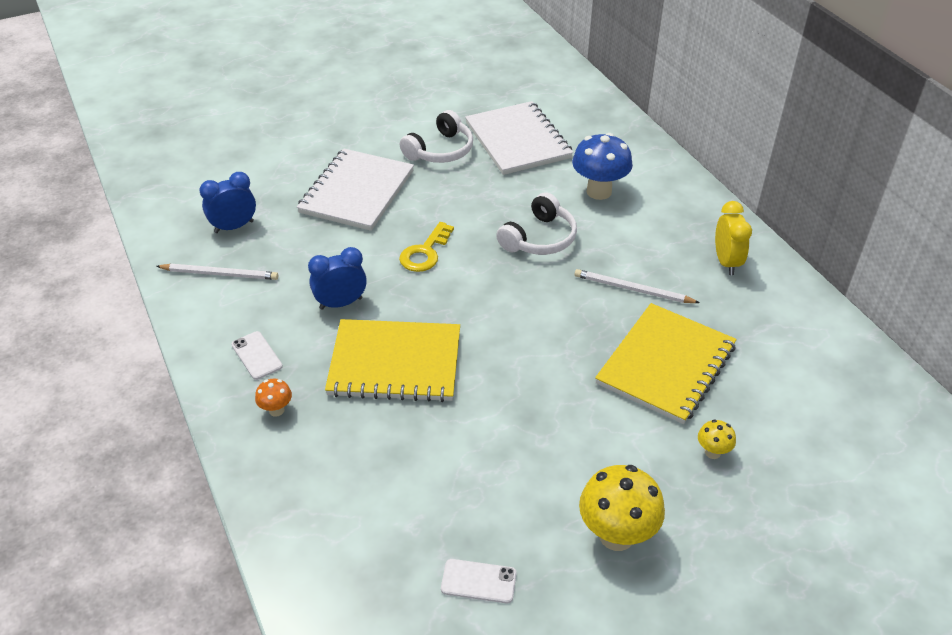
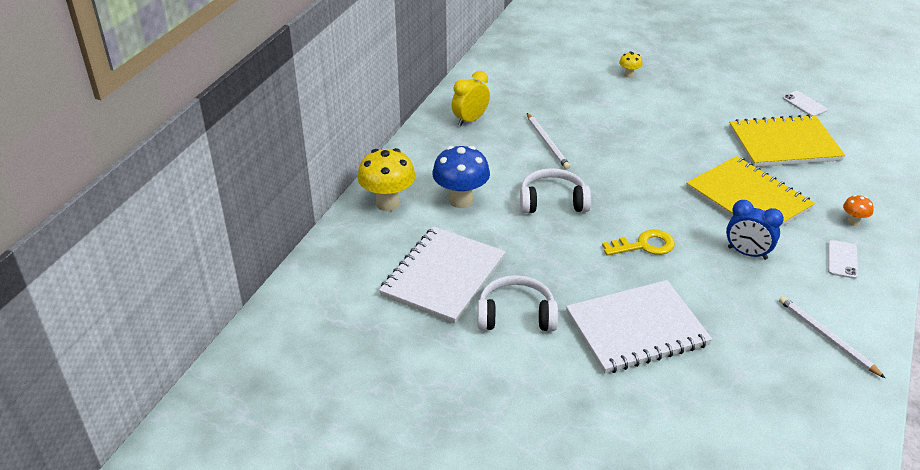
camera: 130 degrees left, 5 degrees down
blue clock [199,172,256,233] -> none
yellow mushroom [579,465,665,551] -> yellow mushroom moved to [358,148,415,211]
yellow notebook [595,303,737,424] -> yellow notebook moved to [729,114,845,167]

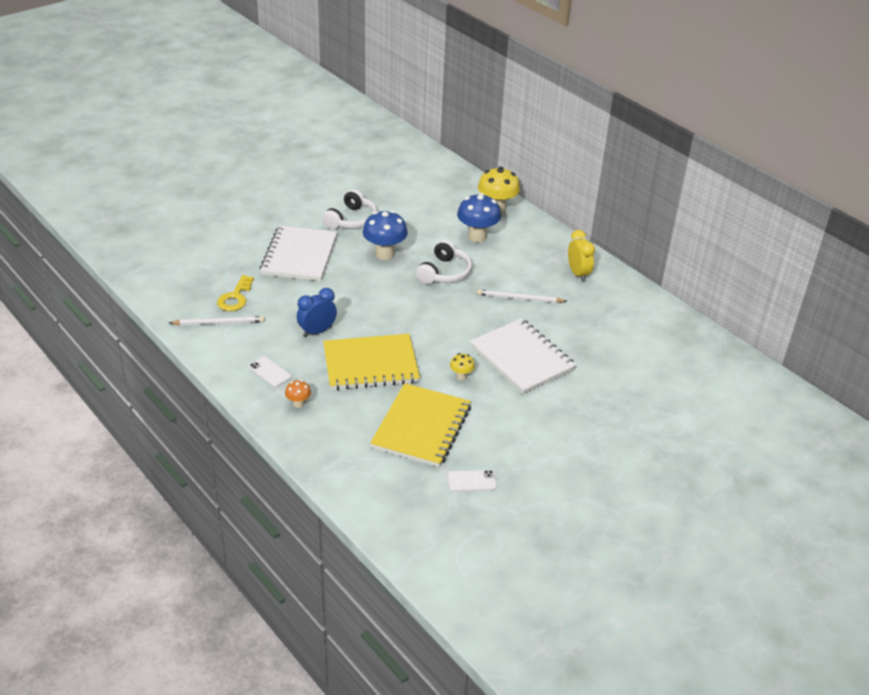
camera: 115 degrees right, 0 degrees up
white notebook [379,226,506,324] -> white notebook moved to [470,318,576,394]
yellow key [602,230,675,256] -> yellow key moved to [217,275,254,311]
yellow mushroom [619,51,643,78] -> yellow mushroom moved to [450,353,475,380]
none -> blue mushroom [363,210,408,260]

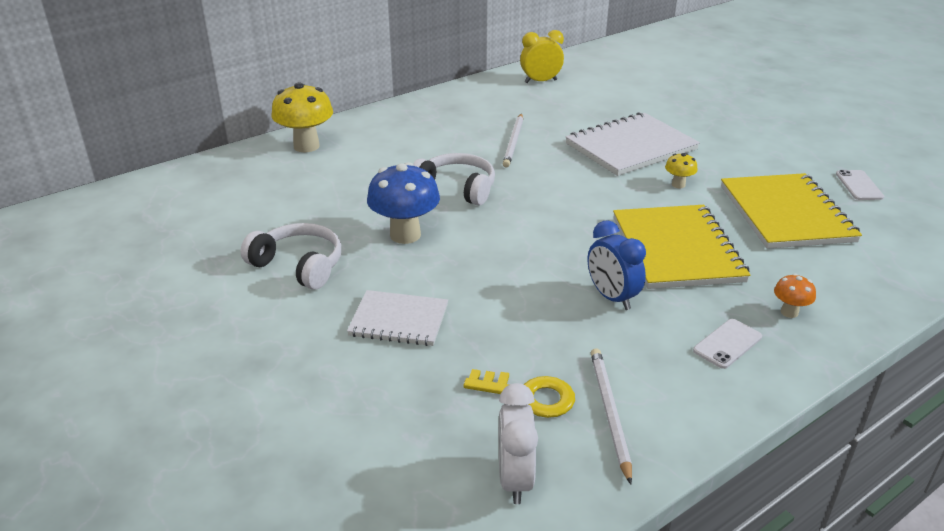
camera: 85 degrees left, 5 degrees down
white notebook [260,226,337,281] -> white notebook [347,290,448,346], size x0.60
yellow notebook [370,383,471,467] -> yellow notebook turned 60 degrees clockwise [721,173,862,249]
blue mushroom [457,193,501,242] -> none
yellow clock [568,230,595,282] -> yellow clock moved to [520,30,564,83]
none -> white clock [499,383,538,504]

